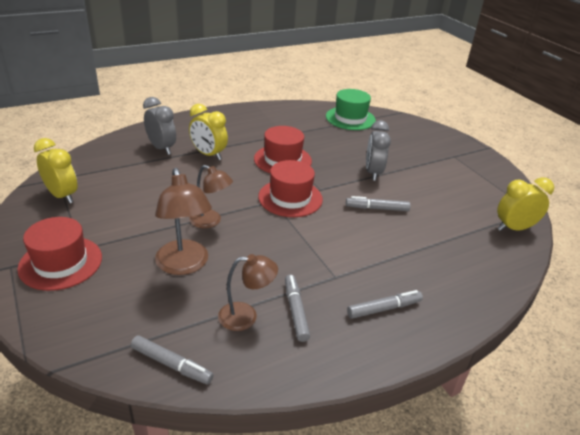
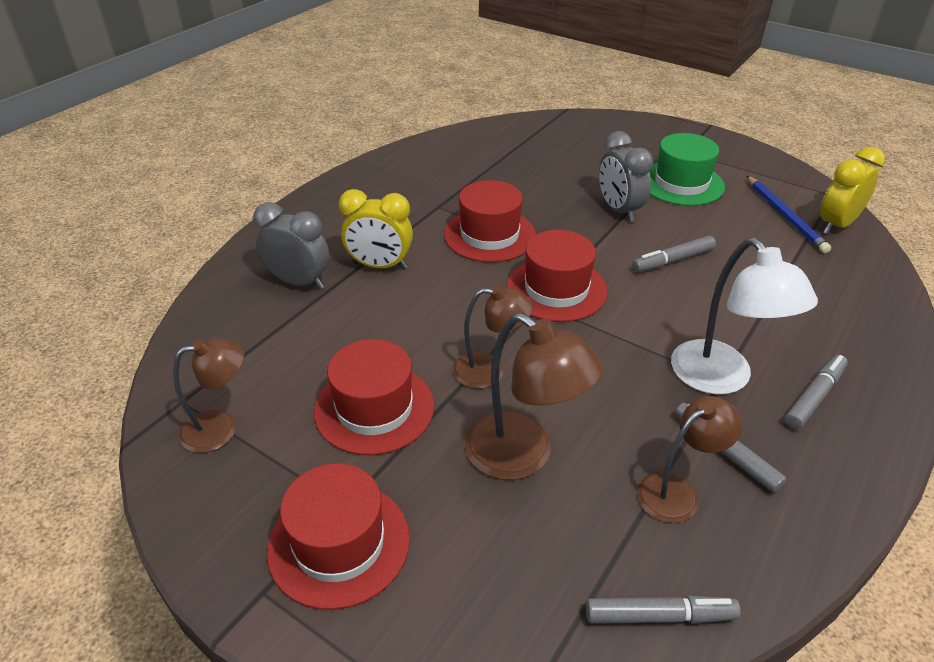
camera: 25 degrees left, 5 degrees up
yellow clock [34,138,78,204] -> brown lamp [173,338,245,453]
green hat [326,89,376,130] -> green hat moved to [649,133,725,206]
none -> red hat [314,339,434,455]
none -> white lamp [671,238,818,394]
none -> blue pencil [747,176,831,253]

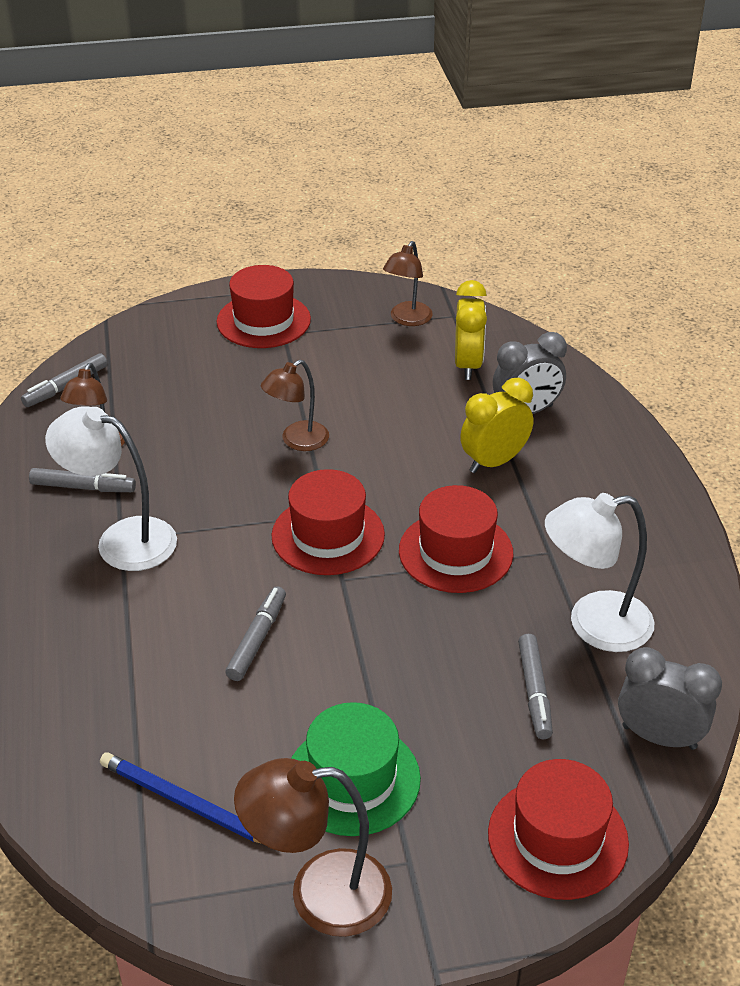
camera: 135 degrees right, 0 degrees up
red hat [314,339,434,455] -> red hat moved to [488,759,629,900]
brown lamp [465,313,604,480] -> brown lamp moved to [234,758,392,937]
grey clock [599,131,653,222] -> grey clock moved to [618,647,722,750]
grey marker [785,355,848,429] -> grey marker moved to [518,634,553,739]
yellow clock [820,147,885,234] -> yellow clock moved to [455,280,487,380]
none -> white lamp [545,493,654,652]

